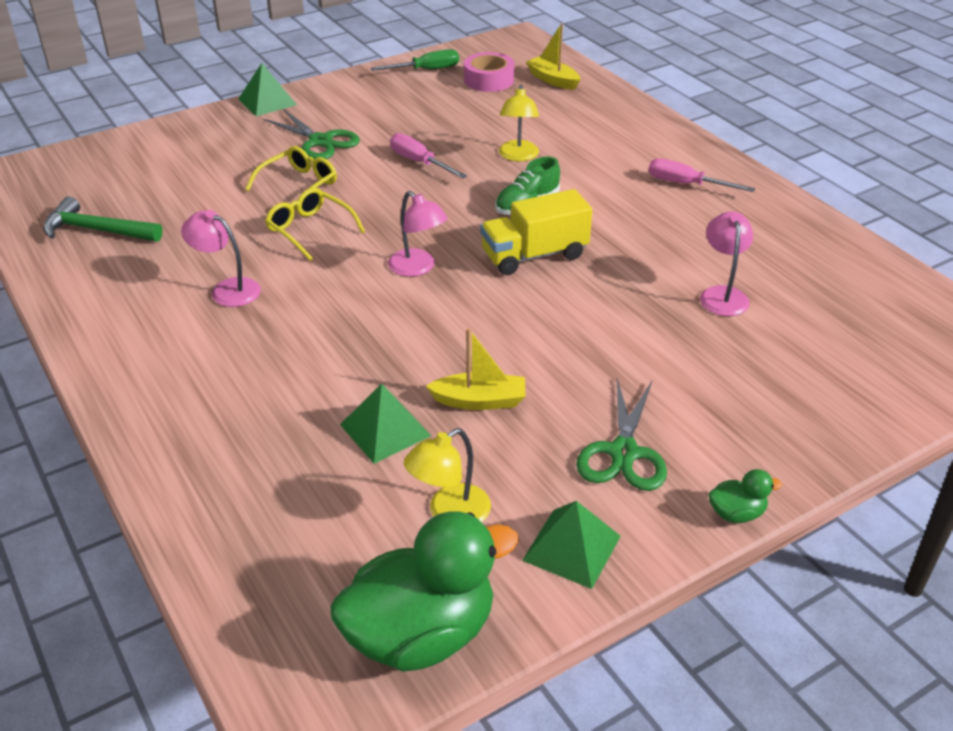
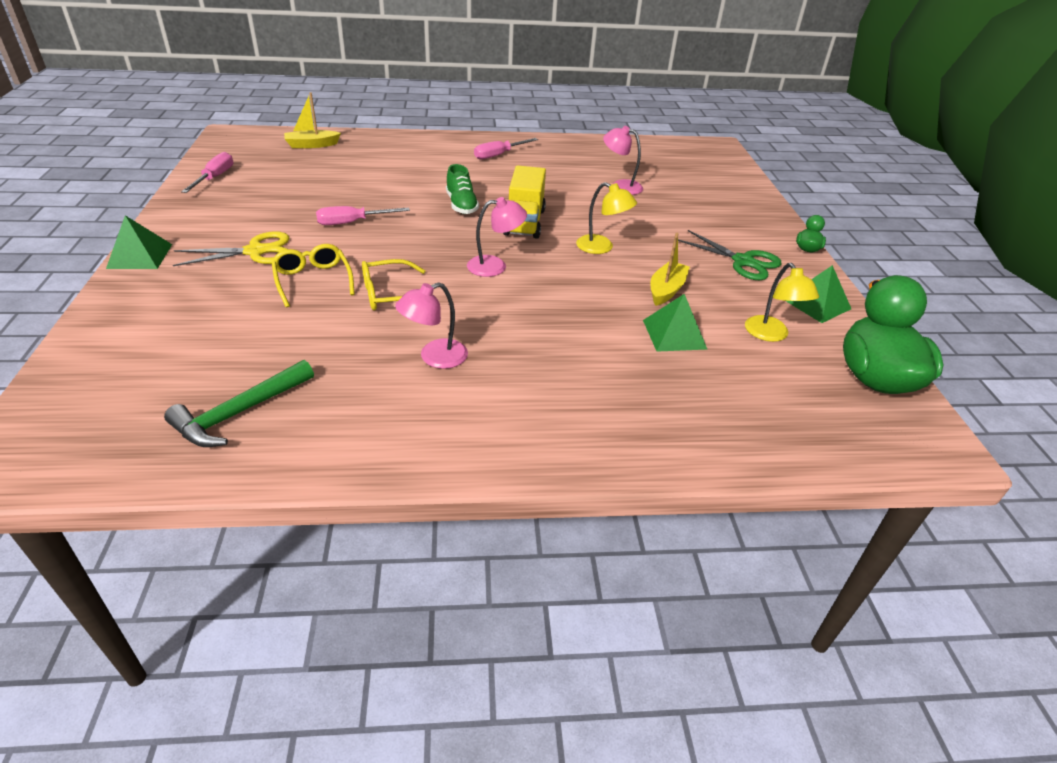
camera: 65 degrees left, 0 degrees up
green scissors [264,109,360,159] -> yellow scissors [173,231,290,266]
green screwdriver [371,49,459,71] -> pink screwdriver [181,152,233,193]
pink tape [464,52,514,92] -> none
yellow lamp [499,85,539,161] -> yellow lamp moved to [576,182,637,254]

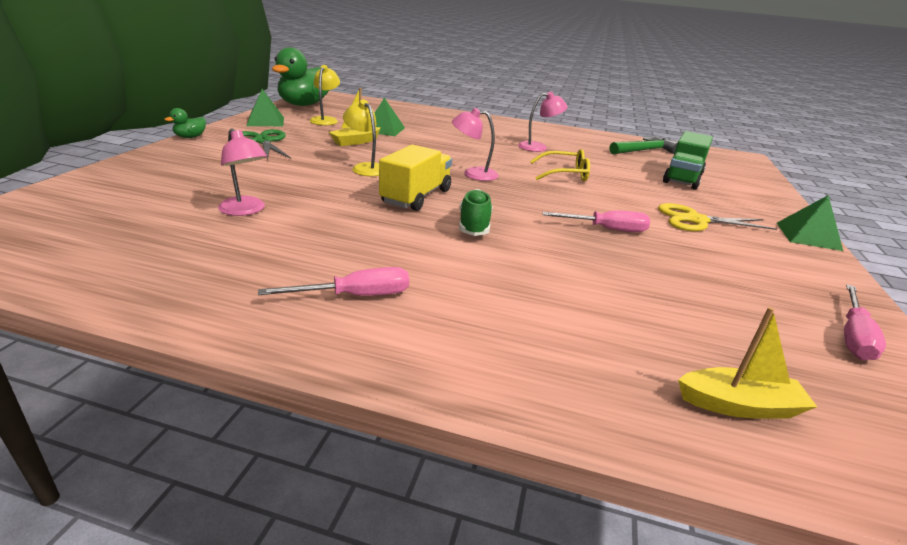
camera: 160 degrees left, 10 degrees down
yellow glasses [271,244,355,307] -> none
none -> green truck [663,131,713,190]

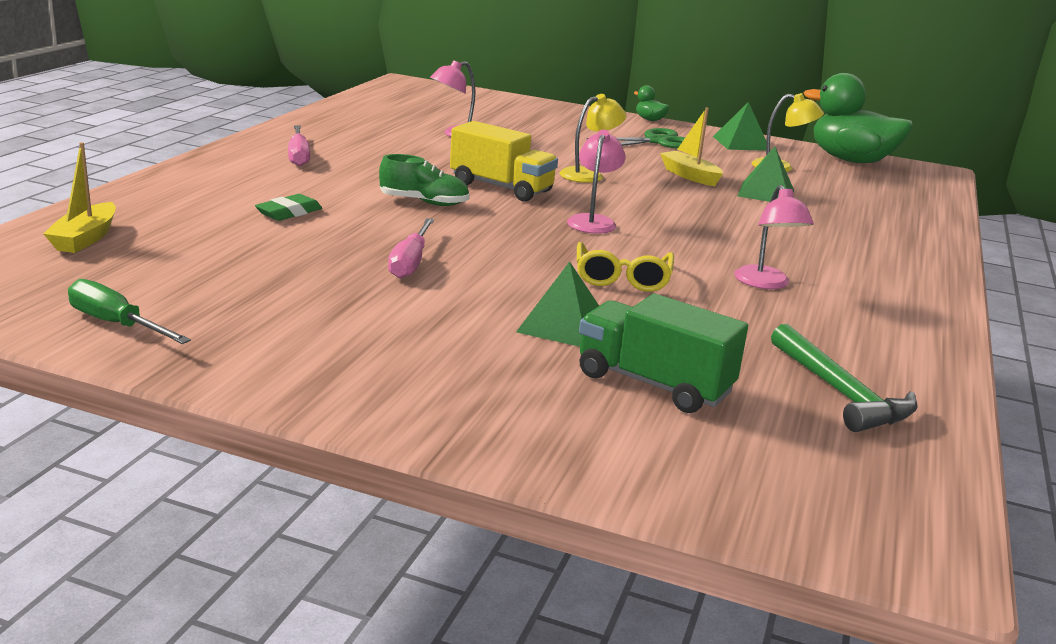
camera: 95 degrees right, 5 degrees down
yellow scissors [658,203,777,231] -> none
green pyramid [777,195,843,251] -> green pyramid moved to [516,261,599,347]
pink screwdriver [844,284,886,360] -> green screwdriver [68,279,191,344]
none -> green eraser [255,194,322,221]

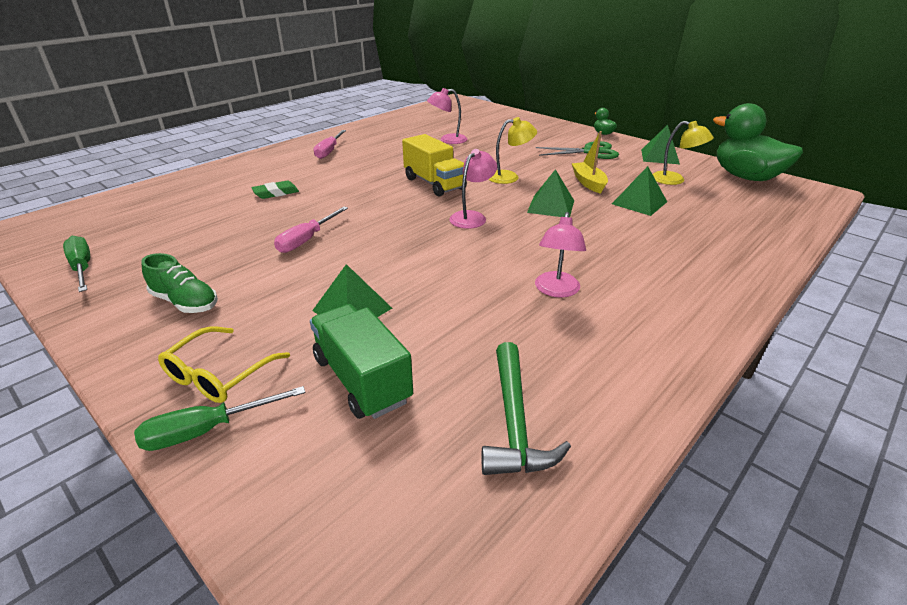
camera: 25 degrees right, 10 degrees up
yellow boat [43,142,116,253] -> none
green shoe [379,154,470,206] -> green shoe moved to [141,253,218,313]
yellow glasses [577,242,674,292] -> yellow glasses moved to [158,326,290,403]
none -> green screwdriver [134,386,306,451]
none -> green pyramid [527,169,574,218]

